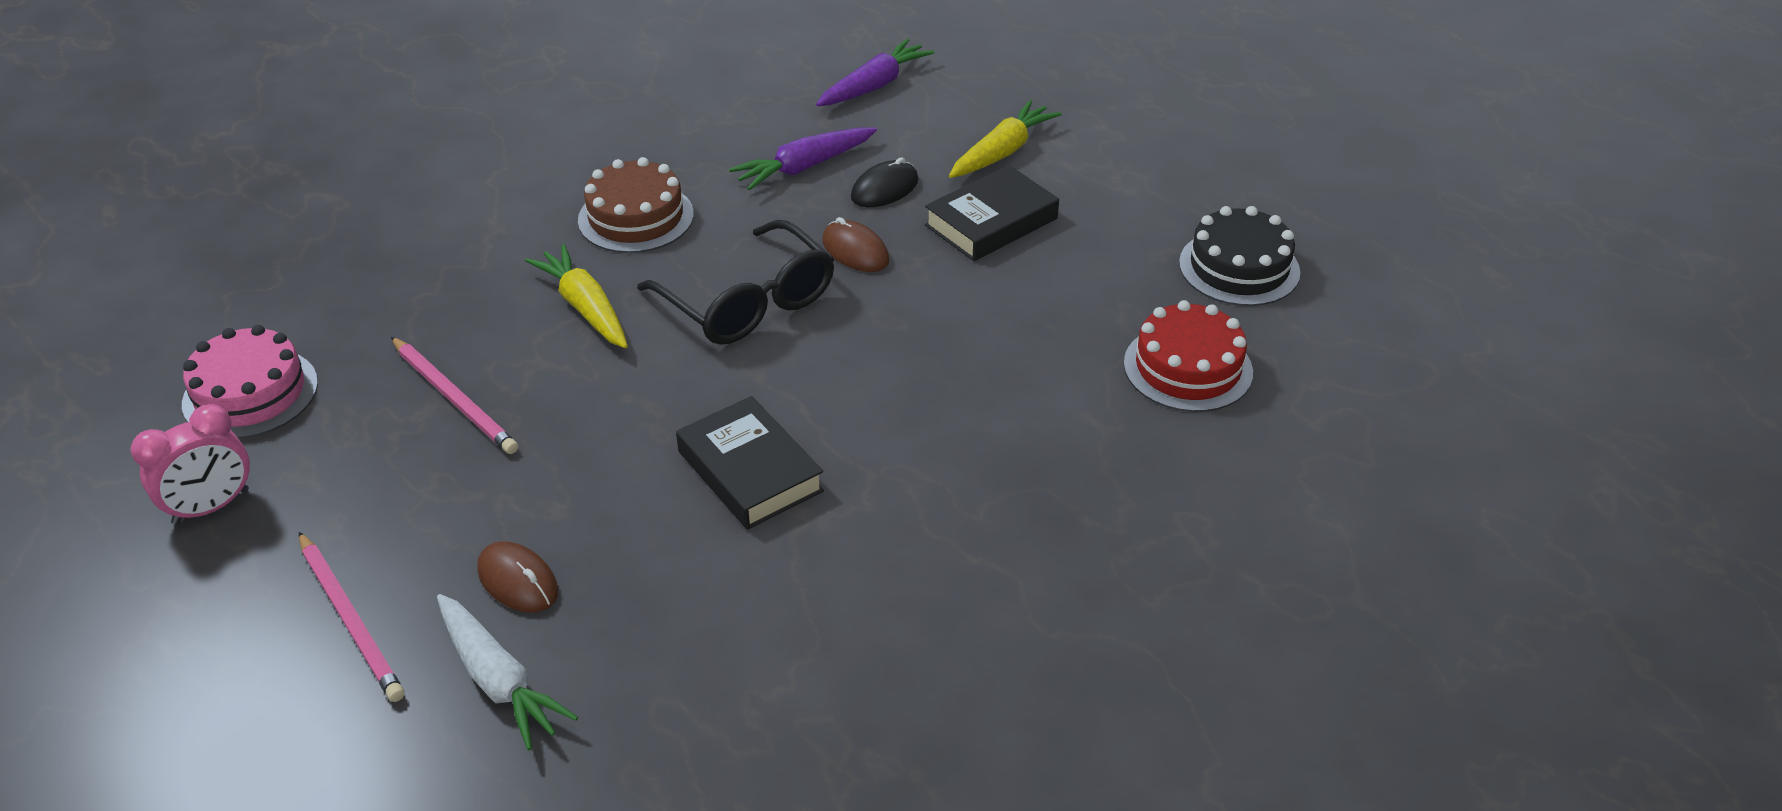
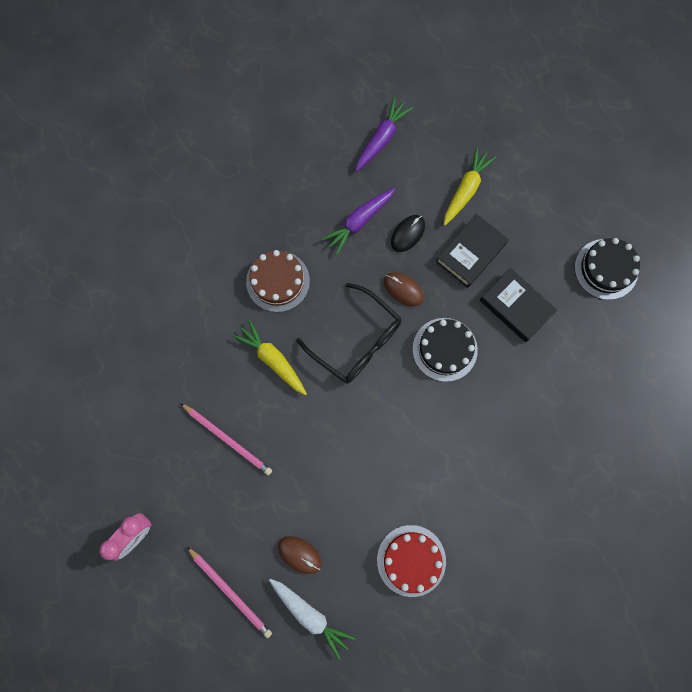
camera: 10 degrees left, 35 degrees up
pink cake [182,325,318,439] -> none
black book [676,396,824,530] -> black book moved to [480,268,557,342]
red cake [1124,300,1253,412] -> red cake moved to [377,525,446,597]
none -> black cake [413,318,478,382]

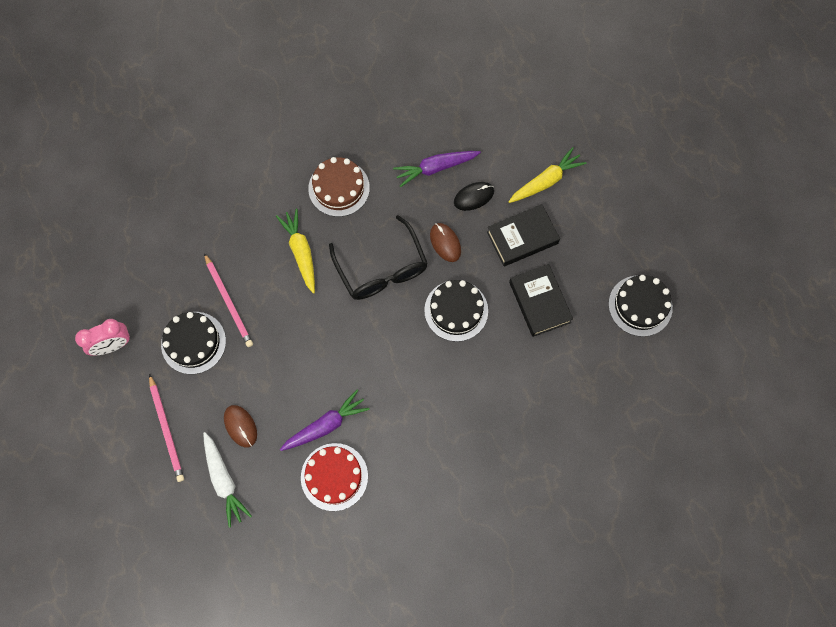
camera: 25 degrees right, 5 degrees down
purple carrot [355,97,413,171] -> purple carrot moved to [280,390,370,451]
none -> black cake [161,312,226,374]

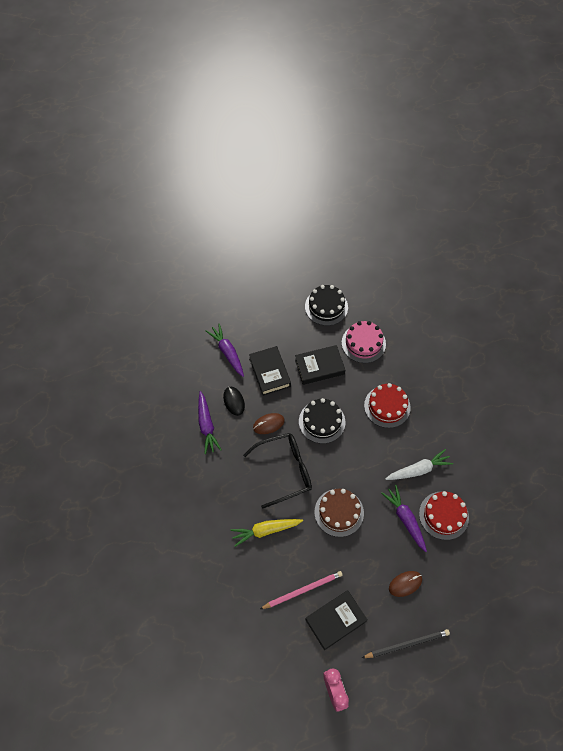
camera: 85 degrees left, 10 degrees down
pink pencil [149,374,184,482] -> black pencil [362,629,450,658]
black cake [161,312,226,374] -> black book [305,590,368,650]
white carrot [203,432,252,528] -> white carrot moved to [385,449,453,480]
brown cake [308,157,370,217] -> brown cake moved to [314,489,364,537]
yellow carrot [509,147,587,203] -> purple carrot [206,324,244,377]
none -> pink cake [342,321,386,363]
none -> red cake [364,383,411,428]

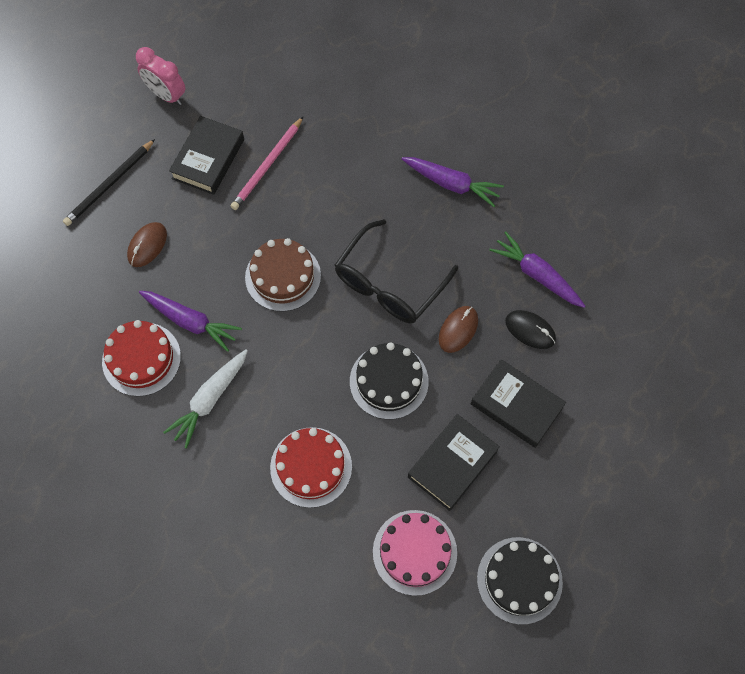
camera: 145 degrees right, 5 degrees up
purple carrot [206,324,244,377] -> purple carrot moved to [401,157,504,207]
yellow carrot [230,519,303,547] -> none

